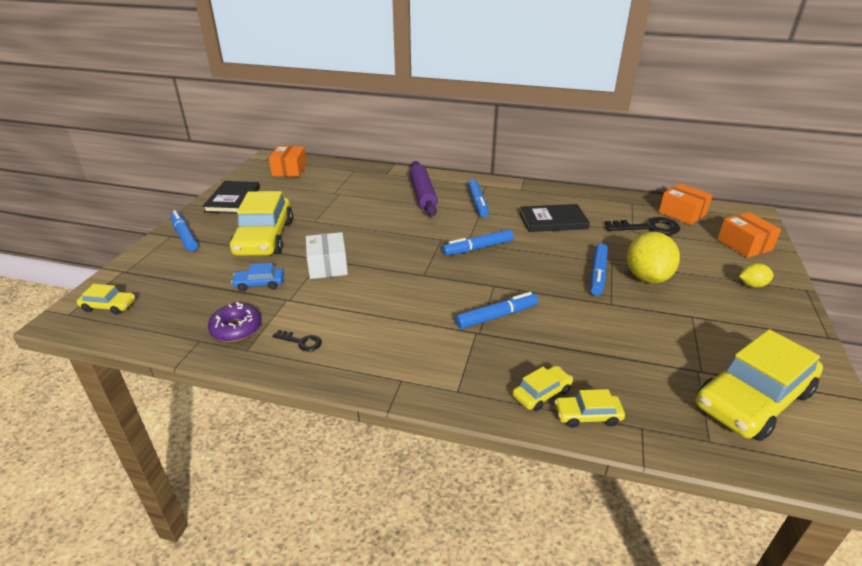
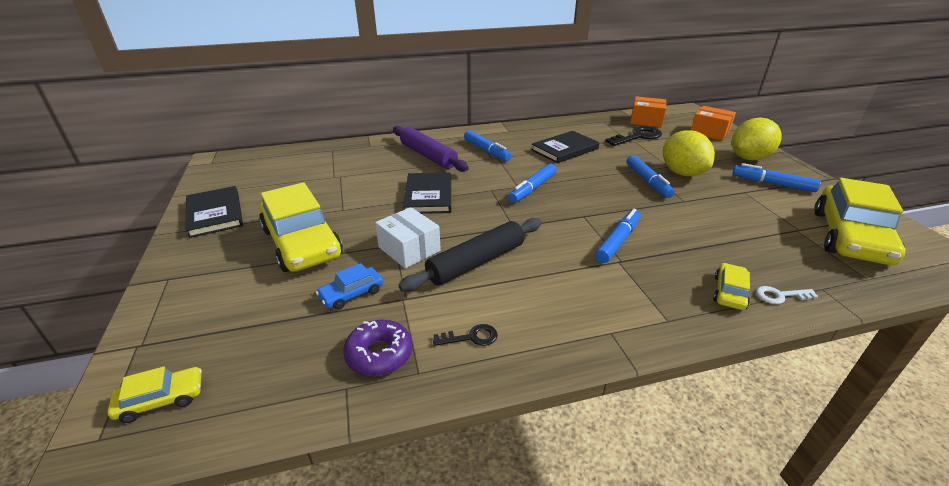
camera: 30 degrees left, 0 degrees up
blue marker [170,210,198,251] -> blue marker moved to [732,163,821,192]
orange box [269,146,307,177] -> none
yellow car [555,389,625,428] -> white key [756,286,818,304]
yellow lemon [739,263,774,288] -> yellow lemon [732,118,782,160], size x2.03
none -> black rolling pin [399,218,542,292]
none -> black book [403,172,451,214]

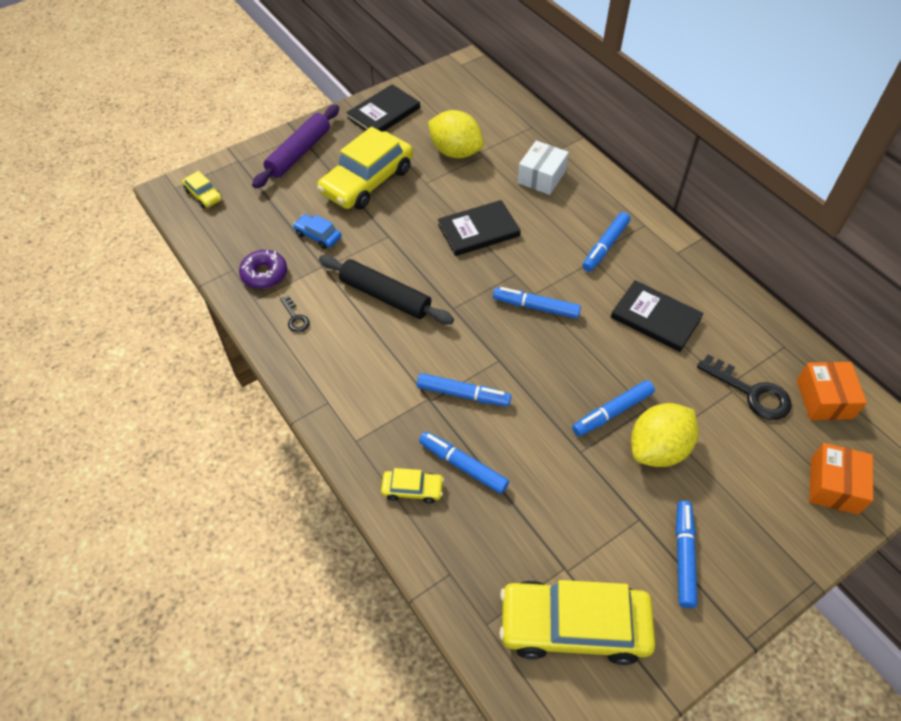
camera: 70 degrees right, 20 degrees up
white box [375,207,441,269] -> white box moved to [517,141,569,195]
purple rolling pin [393,126,469,172] -> purple rolling pin moved to [252,105,339,188]
yellow lemon [732,118,782,160] -> yellow lemon moved to [428,110,484,158]
white key [756,286,818,304] -> none
none -> blue marker [419,431,509,494]

